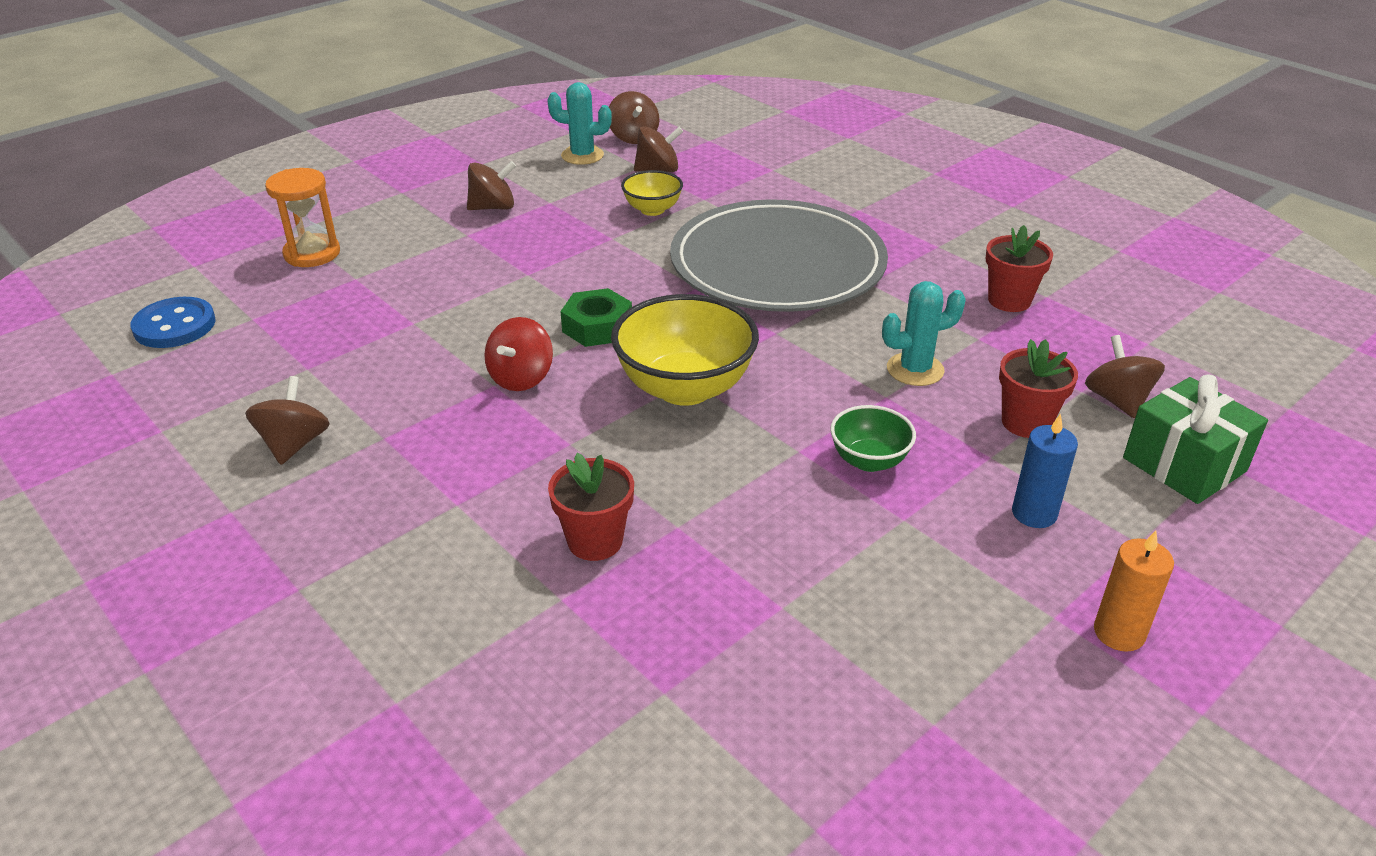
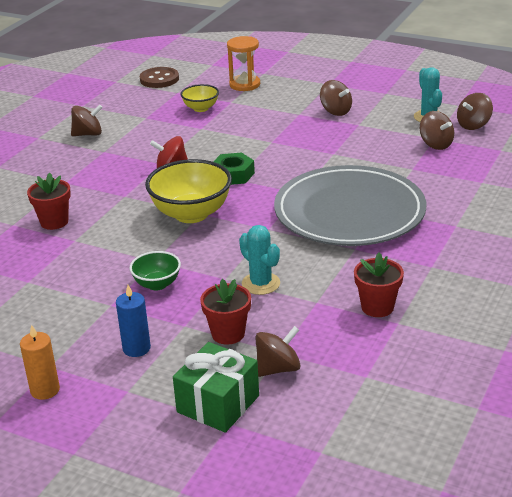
camera: 70 degrees right, 5 degrees down
blue button [130,297,216,348] -> brown button [140,67,179,88]
yellow bowl [621,170,683,216] -> yellow bowl moved to [181,84,219,112]

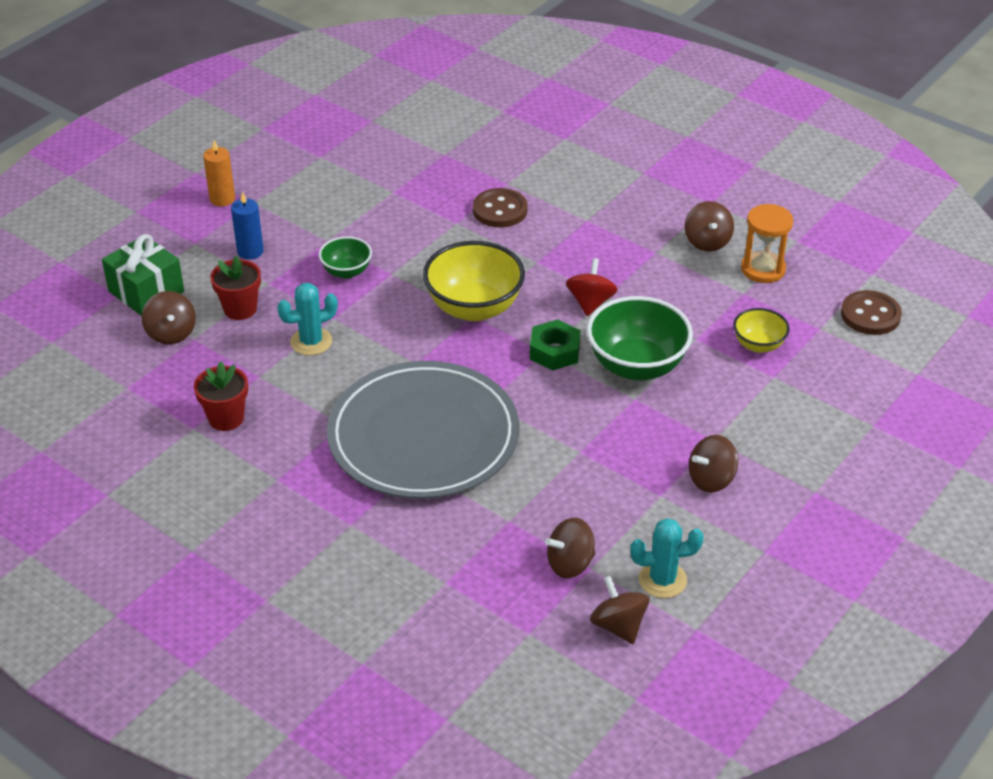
camera: 100 degrees right, 10 degrees up
red flower pot [27,173,71,230] -> brown button [473,188,528,227]
orange hourglass [227,36,260,91] -> orange hourglass moved to [741,204,793,283]
none -> green bowl [587,296,693,380]

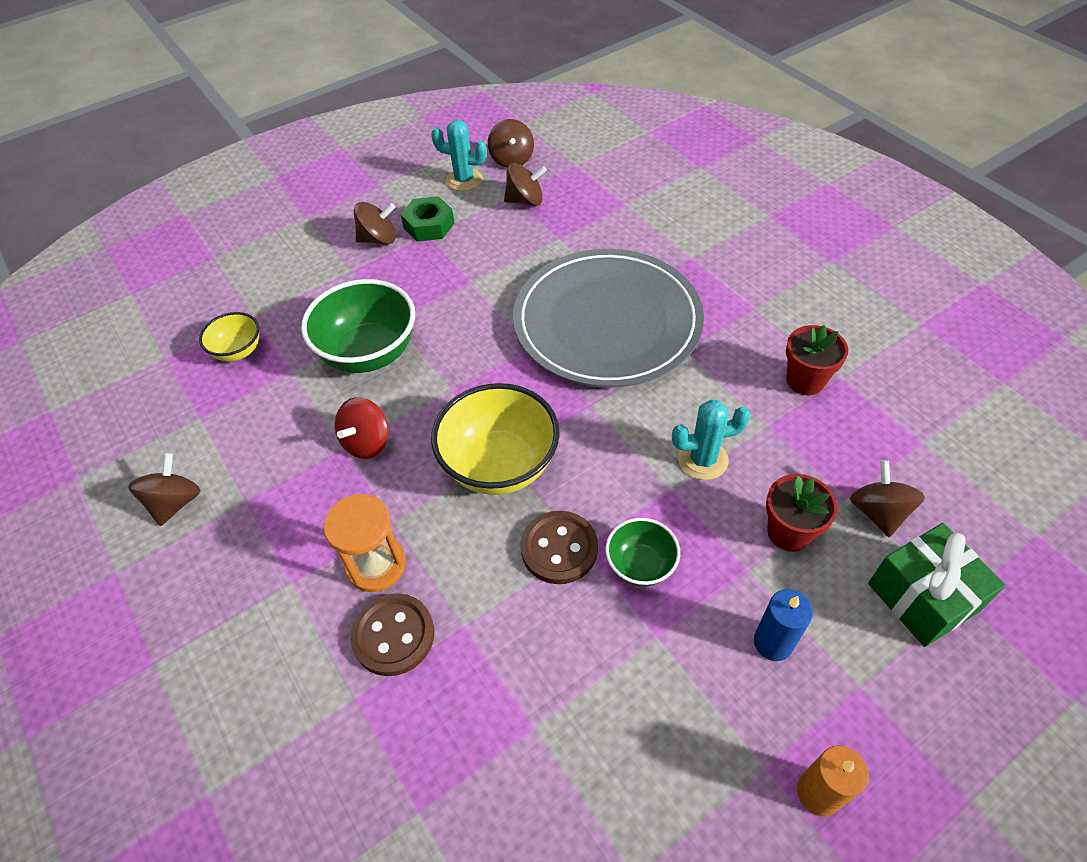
camera: 160 degrees left, 10 degrees up
green nut [530,319,580,371] -> green nut moved to [401,196,454,242]
orange hourglass [741,204,793,283] -> orange hourglass moved to [324,494,406,592]
brown button [841,290,902,335] -> brown button moved to [521,511,598,584]

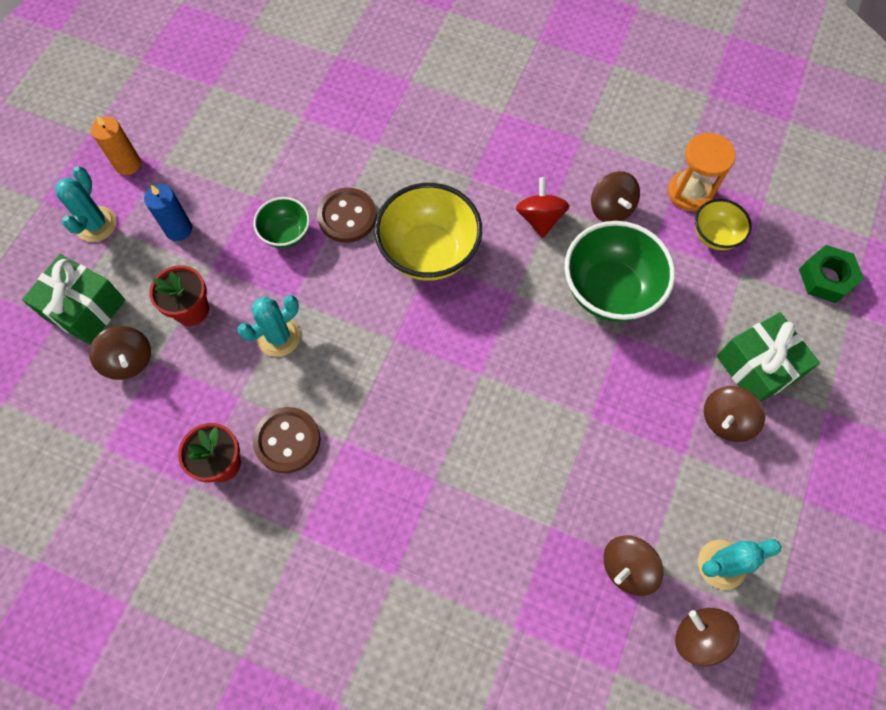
camera: 145 degrees right, 15 degrees up
brown spinning top [128,453,200,526] -> brown spinning top moved to [591,171,640,222]
orange hourglass [324,494,406,592] -> orange hourglass moved to [668,133,735,211]
brown button [350,593,434,676] -> brown button moved to [253,407,320,473]
green nut [401,196,454,242] -> green nut moved to [799,245,864,303]
grey plate [513,249,704,388] -> none
none -> turquoise cactus [55,166,117,242]
none -> green gift [717,312,820,402]

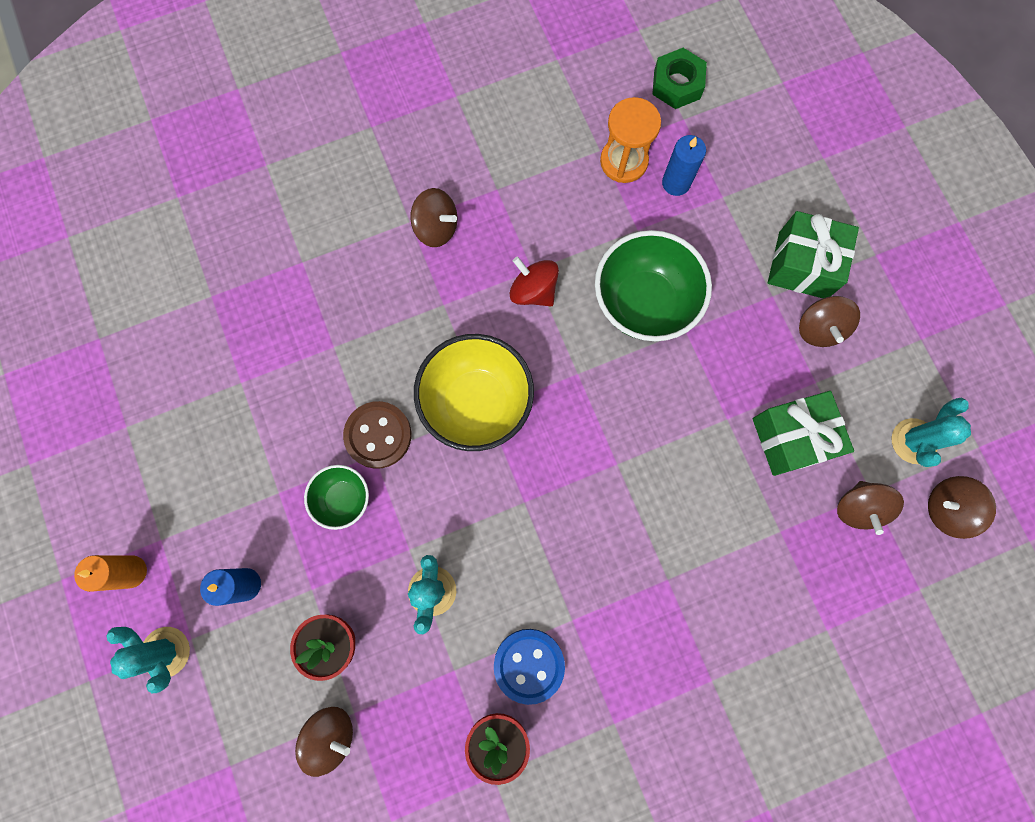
camera: 45 degrees left, 10 degrees up
green gift [22,254,125,345] -> green gift moved to [753,391,854,476]
brown button [253,407,320,473] -> blue button [494,629,565,705]
brown spinning top [591,171,640,222] -> brown spinning top moved to [410,188,457,247]
yellow bowl [695,199,752,250] -> blue candle [662,135,706,196]
green nut [799,245,864,303] -> green nut moved to [652,48,707,109]

